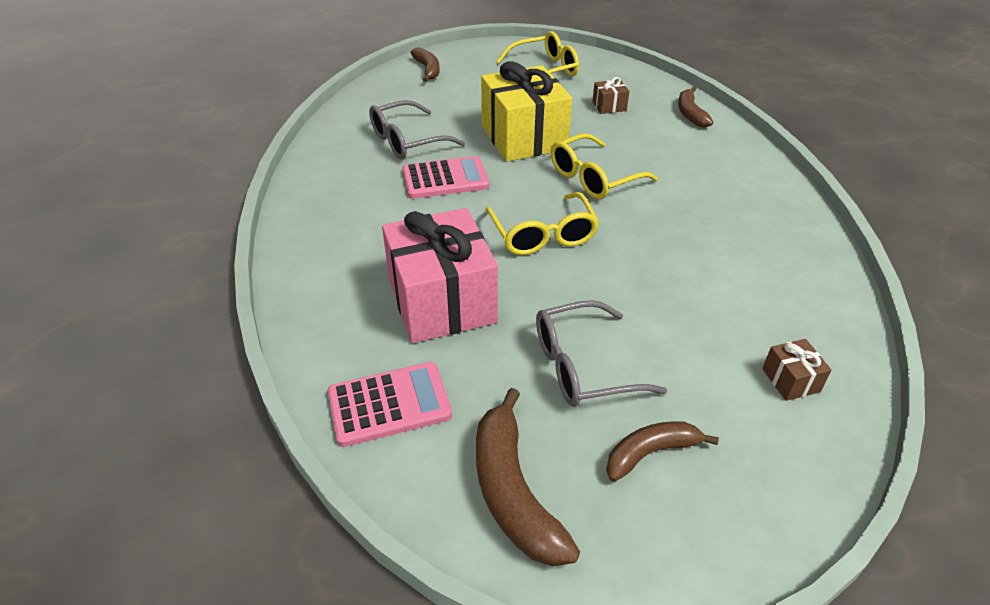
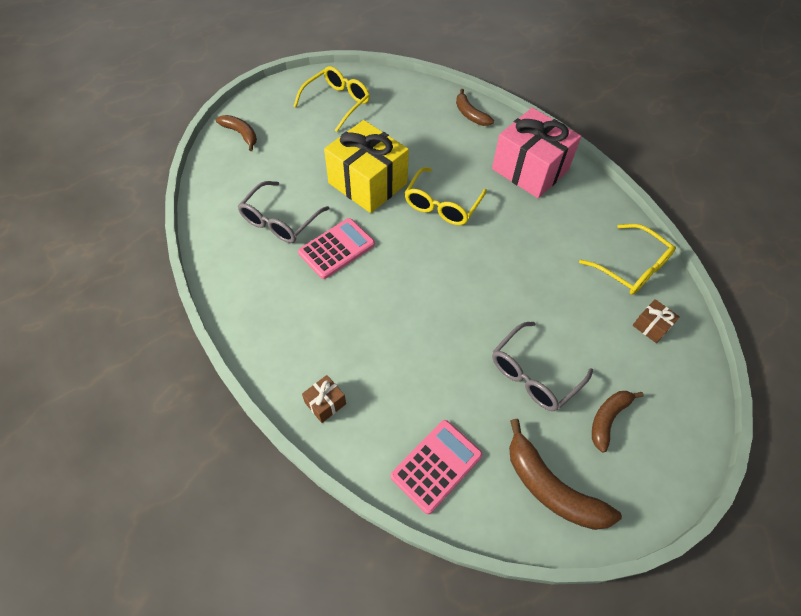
camera: 30 degrees left, 15 degrees up
pink gift [382,208,498,343] -> pink gift moved to [492,108,581,198]
yellow glasses [485,192,599,255] -> yellow glasses moved to [579,224,676,295]
brown gift [592,77,629,114] -> brown gift moved to [302,375,346,423]

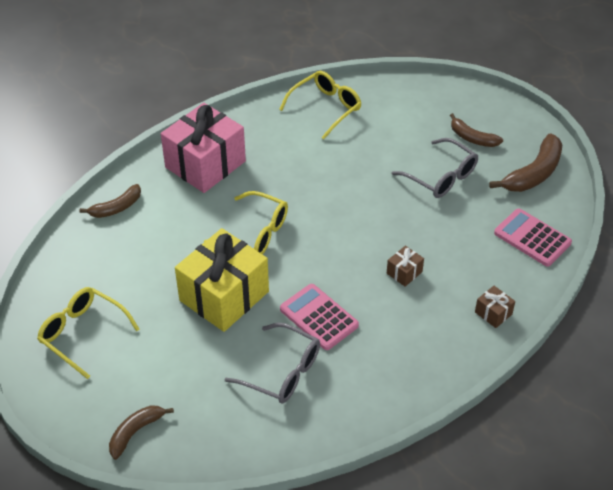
camera: 90 degrees left, 10 degrees down
brown gift [633,299,680,343] -> brown gift moved to [387,246,424,287]

